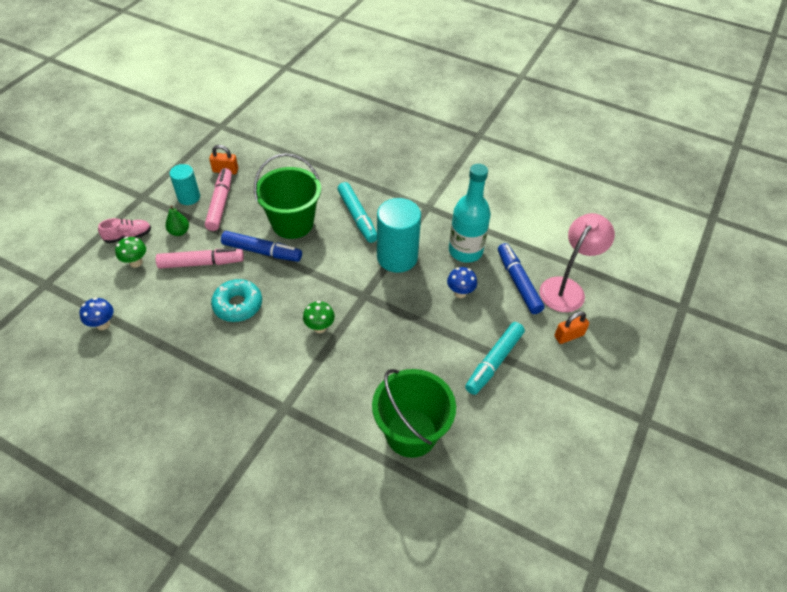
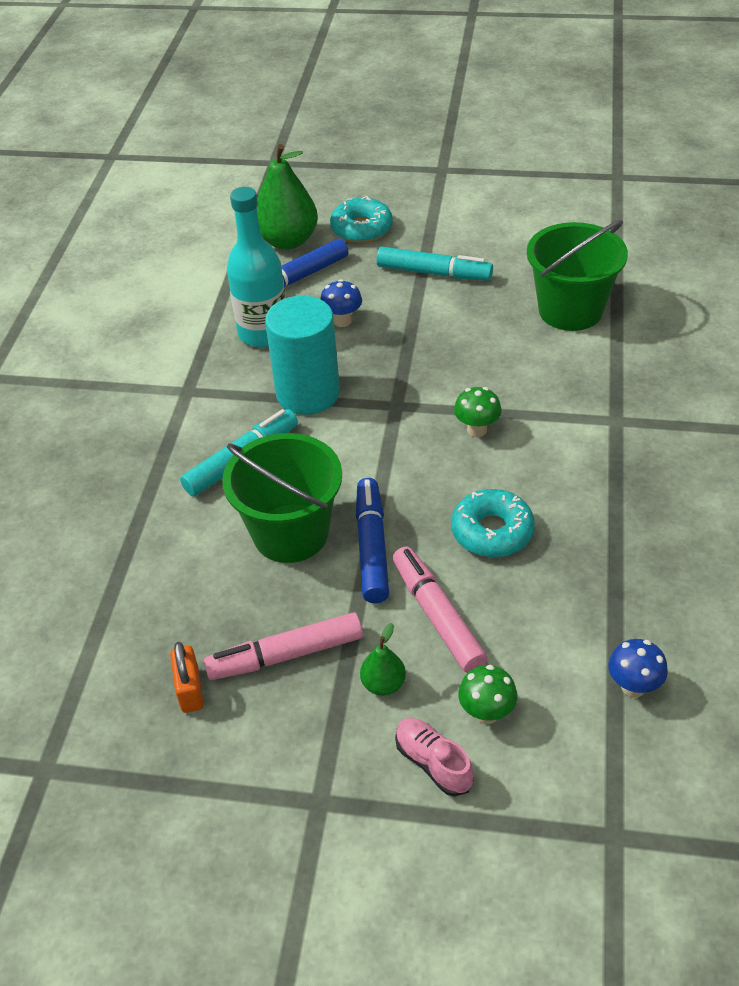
camera: 105 degrees left, 5 degrees down
turquoise cylinder [169,164,200,205] -> none
pink lamp [540,213,615,312] -> green pear [256,144,318,250]
orange padlock [554,311,589,344] -> turquoise donut [330,196,393,243]

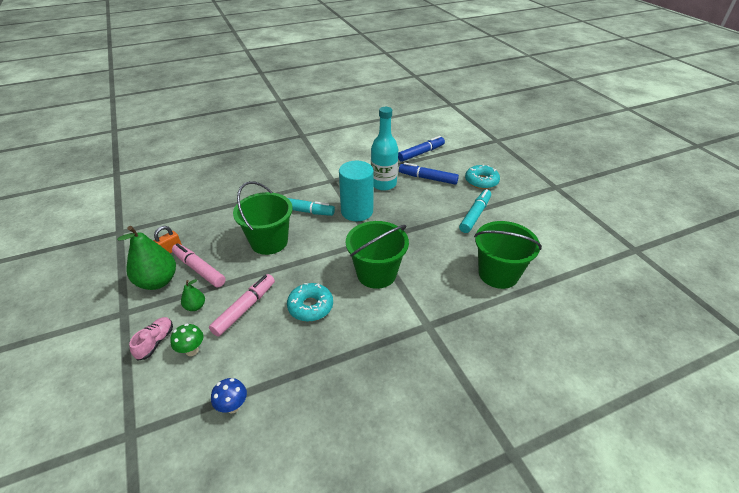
camera: 55 degrees right, 5 degrees down
green pear [256,144,318,250] -> green pear moved to [117,226,176,290]
blue mushroom [321,279,362,327] -> none
blue marker [356,478,389,603] -> blue marker moved to [398,136,445,162]
turquoise marker [376,247,493,281] -> turquoise marker turned 135 degrees counterclockwise [459,189,491,233]
green mushroom [454,387,501,437] -> green bucket [346,221,409,289]

